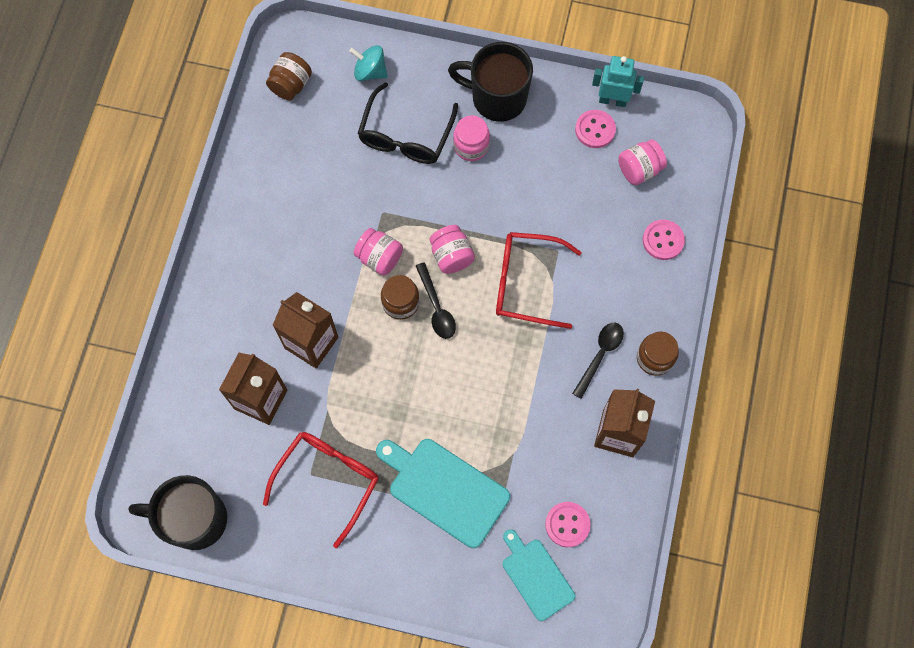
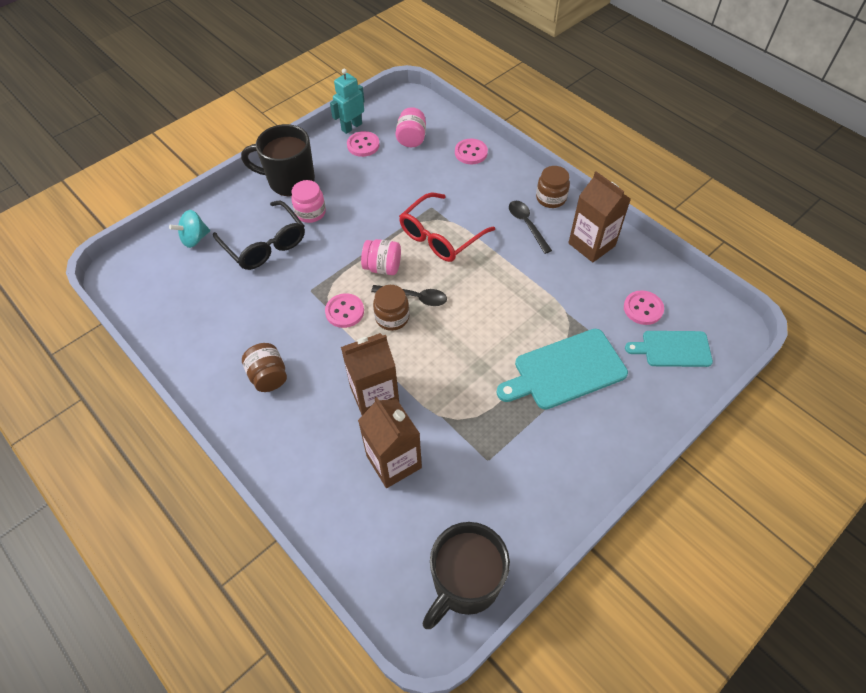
camera: 55 degrees left, 15 degrees down
red glasses [263,432,379,548] -> none
brown jar [266,52,312,100] -> brown jar moved to [242,343,287,392]
pink jar [354,228,403,276] -> pink button [325,293,364,328]
black mug [448,42,533,122] -> black mug turned 45 degrees clockwise [241,124,315,196]

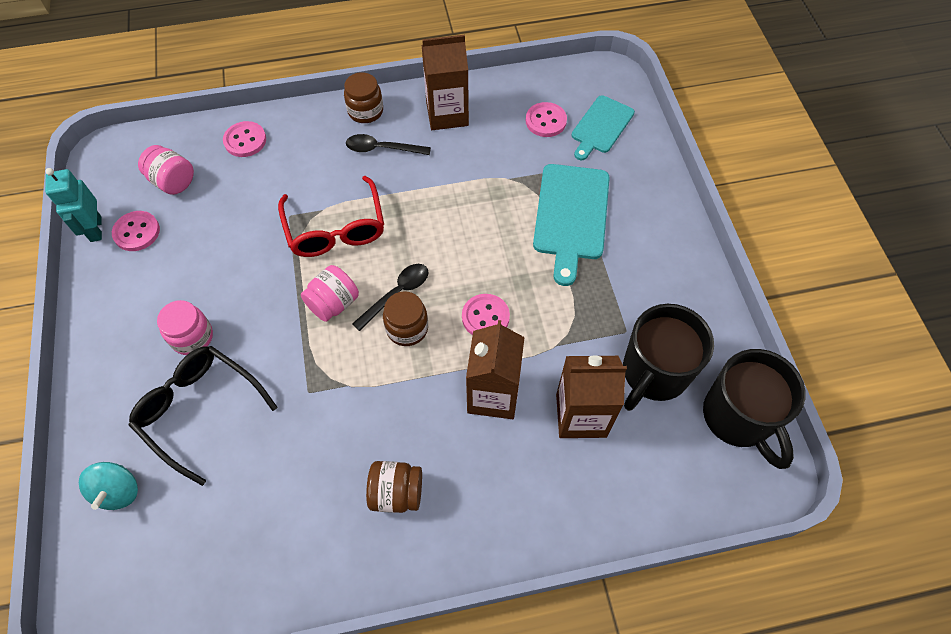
camera: 60 degrees left, 5 degrees up
black glasses [213,201,305,270] -> black glasses turned 135 degrees counterclockwise [129,346,277,486]
black mug [241,124,315,196] -> black mug moved to [623,304,714,411]
pink button [325,293,364,328] -> pink button moved to [462,294,510,335]

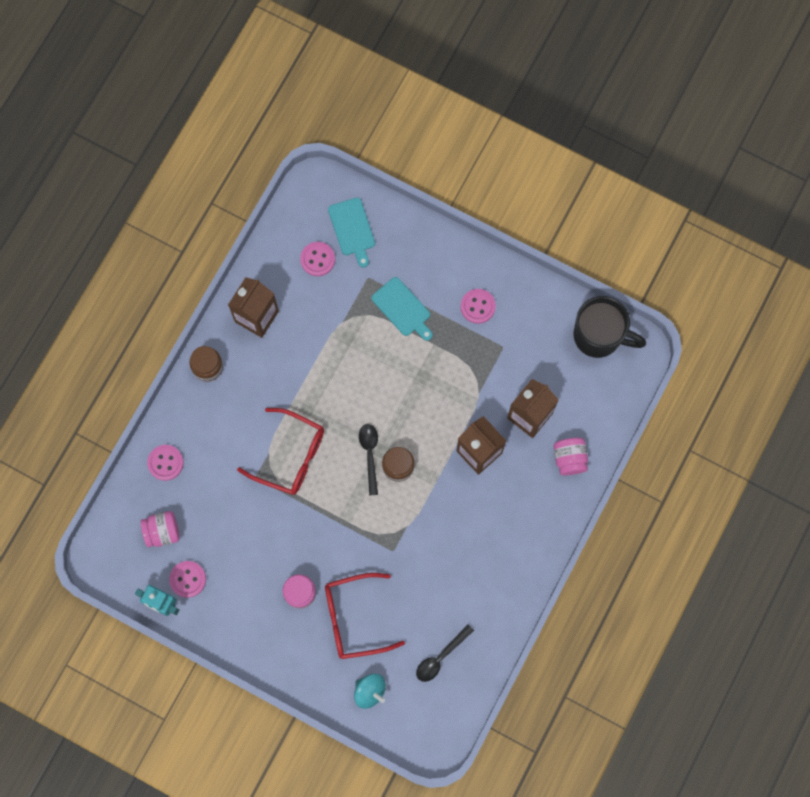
camera: 50 degrees left, 15 degrees up
black glasses [129,346,277,486] -> red glasses [325,573,405,659]
pink jar [301,265,359,322] -> pink jar moved to [553,438,588,475]
black spoon [346,134,431,155] -> black spoon moved to [416,625,474,682]
brown jar [366,461,422,513] -> none
pink button [462,294,510,335] -> pink button moved to [461,289,496,324]
turquoise cutting board [533,164,610,286] -> turquoise cutting board [371,277,433,341], size x0.65
black mug [623,304,714,411] -> none

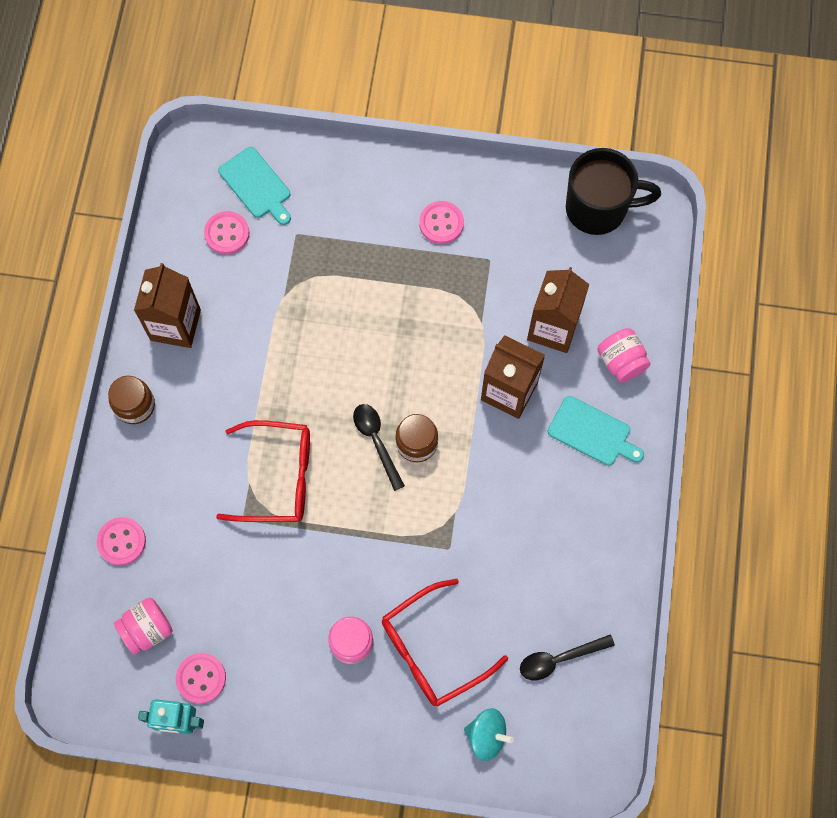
camera: 20 degrees left, 5 degrees down
turquoise cutting board [371,277,433,341] -> turquoise cutting board moved to [548,396,644,466]
black spoon [416,625,474,682] -> black spoon turned 45 degrees clockwise [520,635,615,680]

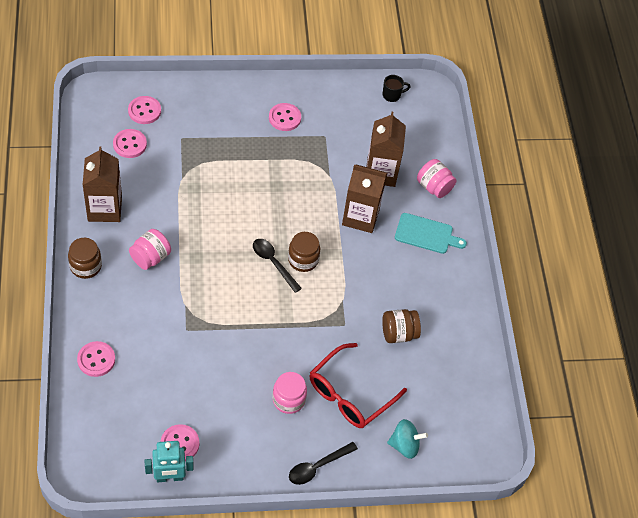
camera: 20 degrees left, 15 degrees down
pink jar [114,597,173,655] -> pink jar moved to [129,229,171,270]
red glasses [216,420,310,522] -> none
turquoise cutting board [218,147,291,225] -> pink button [128,96,161,124]
black spoon [520,635,615,680] -> black spoon moved to [289,442,358,485]
black mug [566,148,661,235] -> black mug [383,75,410,102], size x0.42
none -> brown jar [382,309,421,343]

